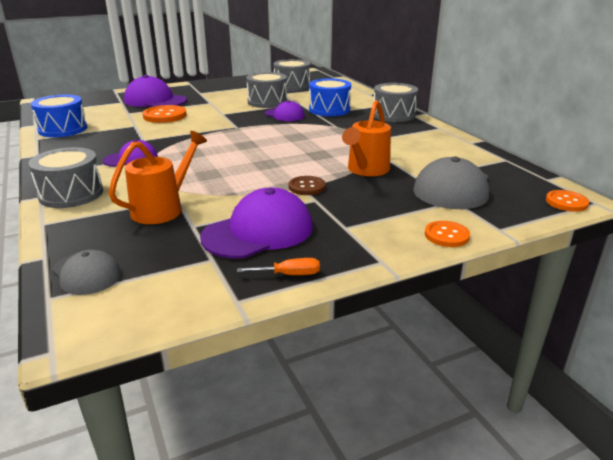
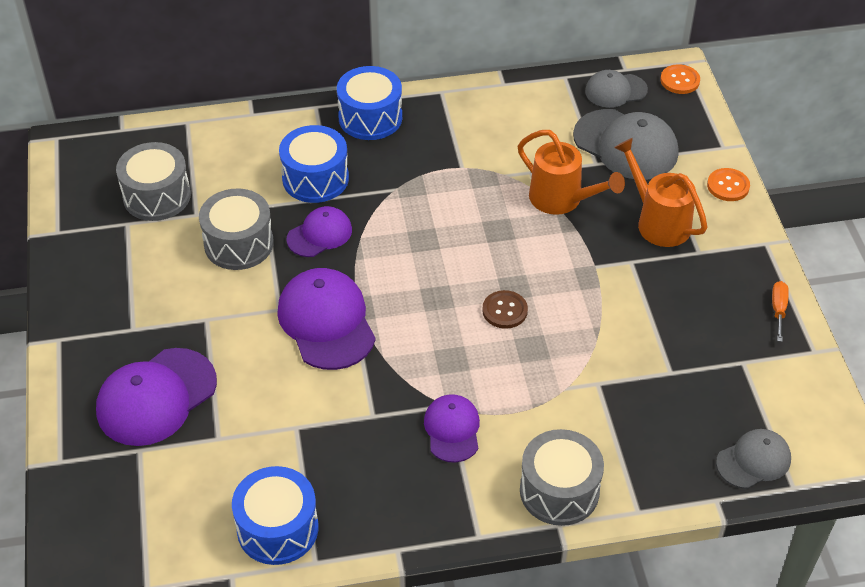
camera: 75 degrees left, 20 degrees up
orange watering can [109,131,207,224] -> orange watering can moved to [614,138,707,247]
orange button [143,105,187,123] -> none
purple cap [200,188,313,259] -> purple cap moved to [277,268,376,370]
brown button [289,176,326,195] -> brown button moved to [482,290,528,329]
grey drum [374,83,418,122] -> blue drum [337,66,402,140]
none -> grey cap [585,70,648,108]

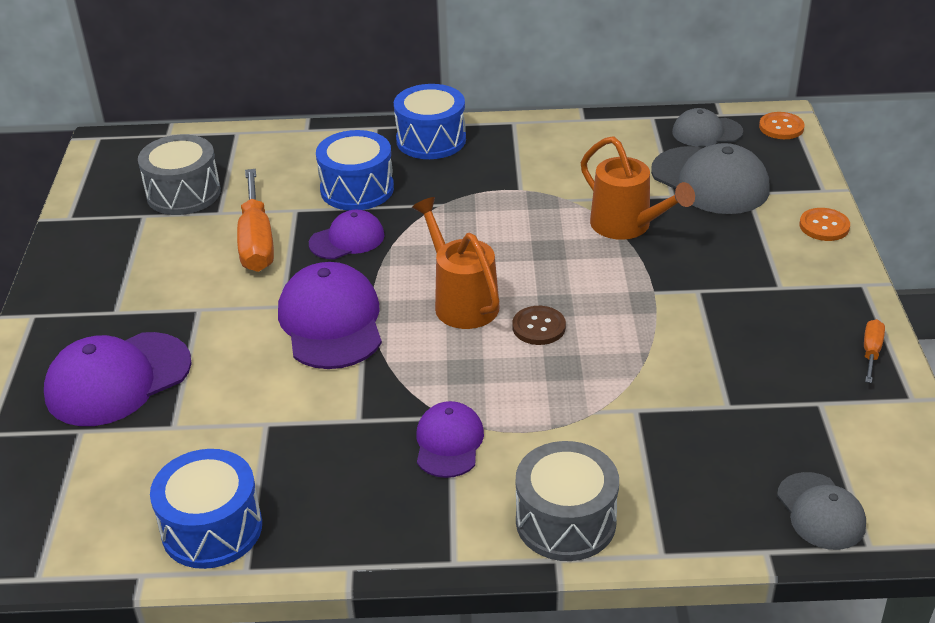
camera: 10 degrees right, 10 degrees down
grey drum [199,189,274,270] -> orange screwdriver [237,169,274,272]
orange watering can [614,138,707,247] -> orange watering can moved to [412,197,499,329]
grey cap [716,429,791,489] -> grey cap turned 90 degrees clockwise [777,472,866,550]

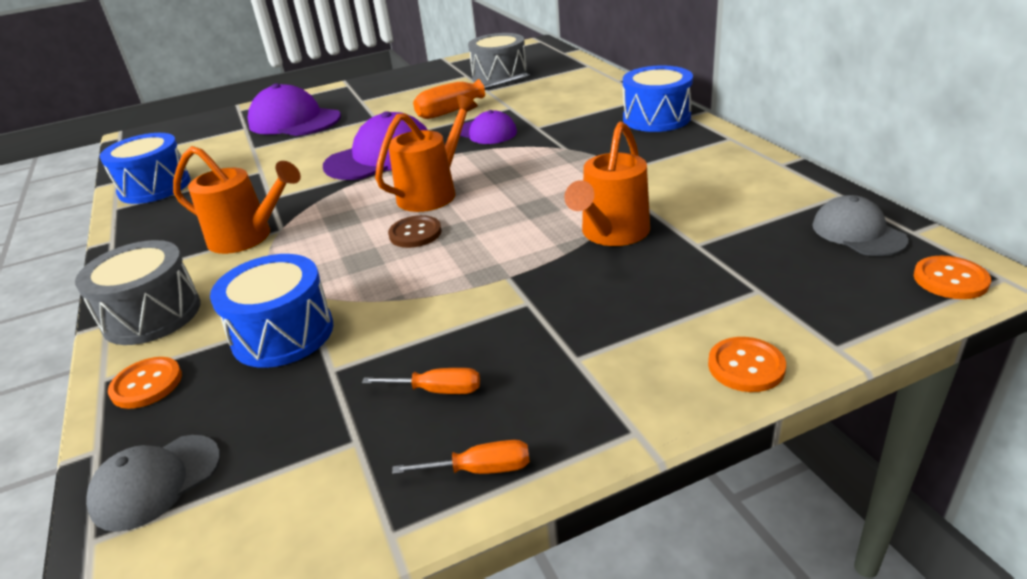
camera: 70 degrees right, 5 degrees down
blue drum [316,130,394,210] -> blue drum moved to [210,254,333,368]
purple cap [416,401,484,478] -> orange watering can [173,146,301,254]
grey cap [651,143,770,214] -> none
none -> orange button [108,357,182,409]
none -> orange screwdriver [362,368,480,394]

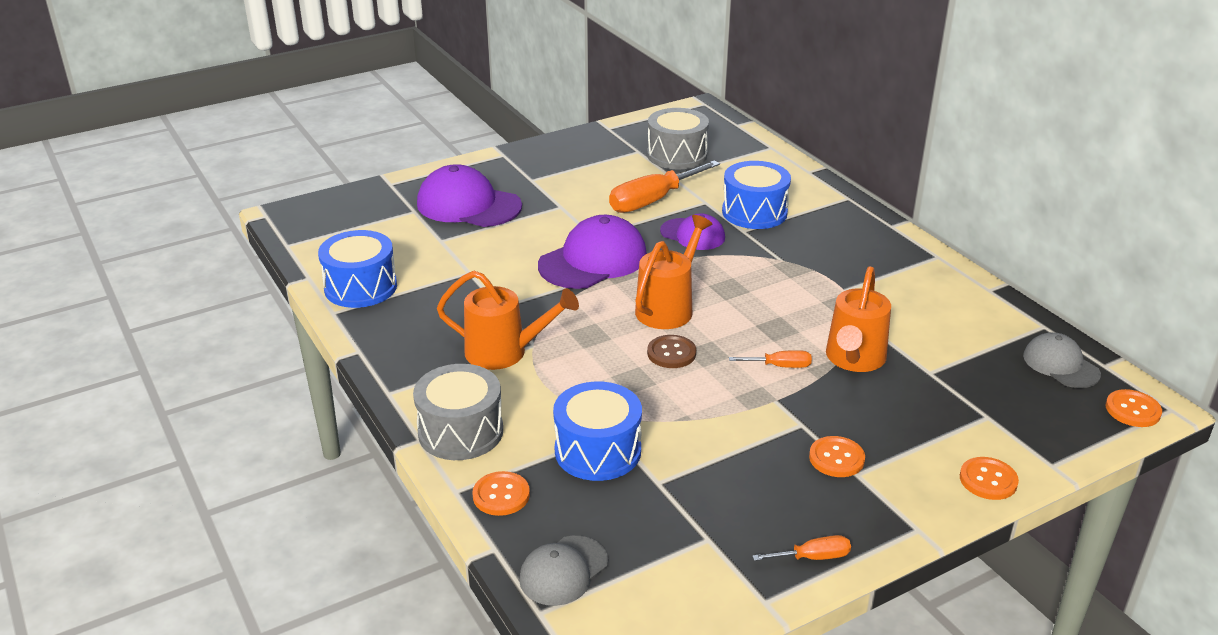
camera: 10 degrees left, 0 degrees up
orange screwdriver [362,368,480,394] -> orange screwdriver moved to [729,350,812,368]
blue drum [623,66,693,132] -> blue drum moved to [722,161,791,229]
none -> orange button [809,436,865,477]

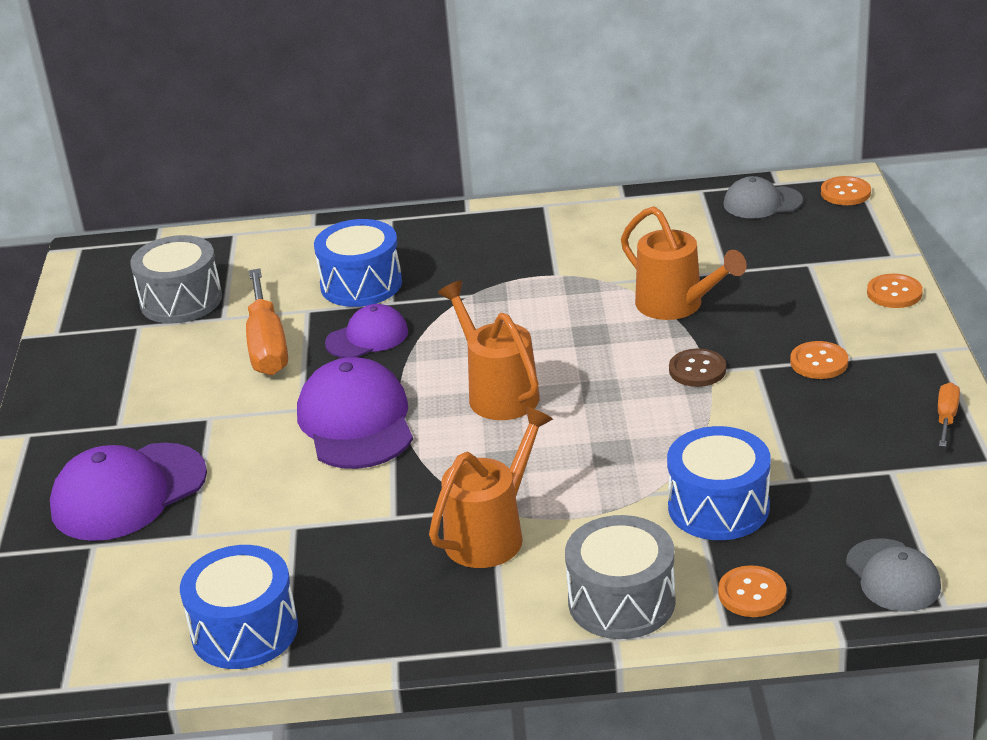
camera: 60 degrees left, 0 degrees up
brown button [647,335,696,368] -> brown button moved to [669,349,726,387]
orange screwdriver [729,350,812,368] -> none

